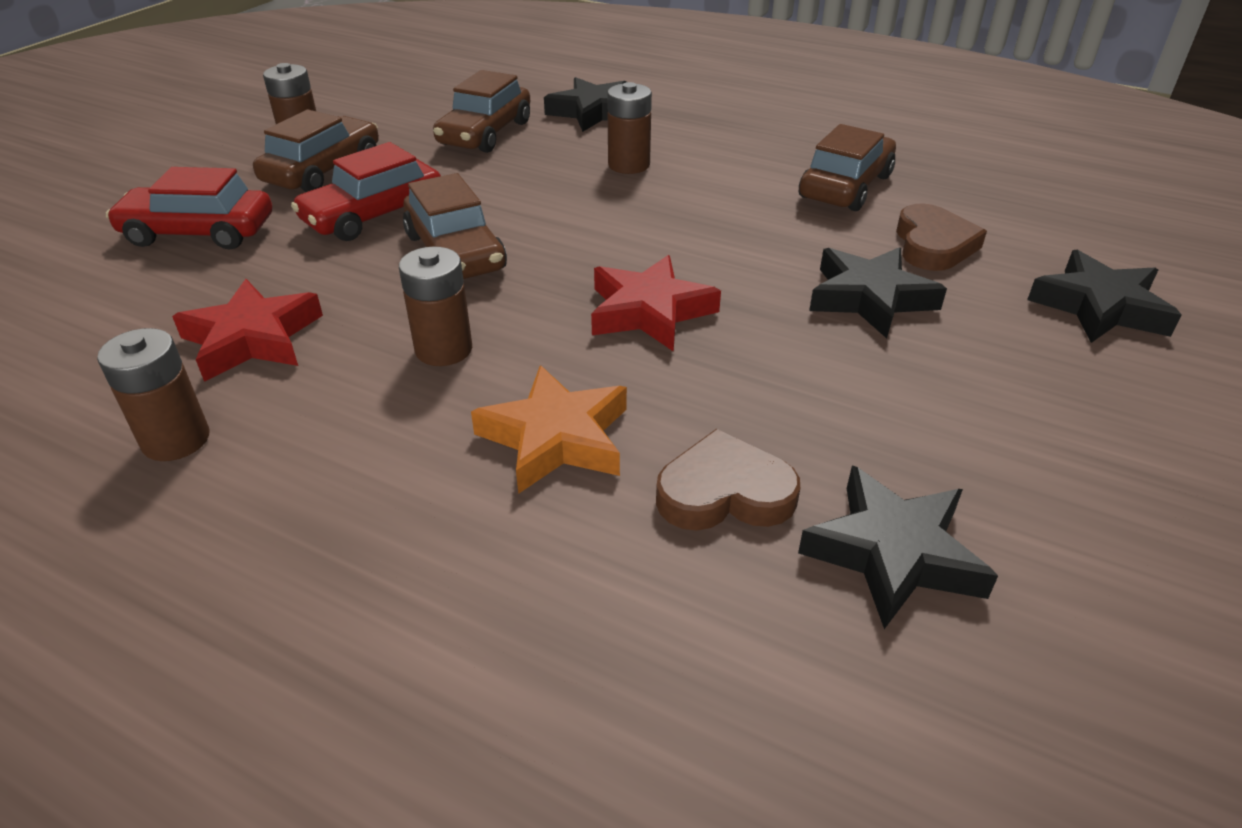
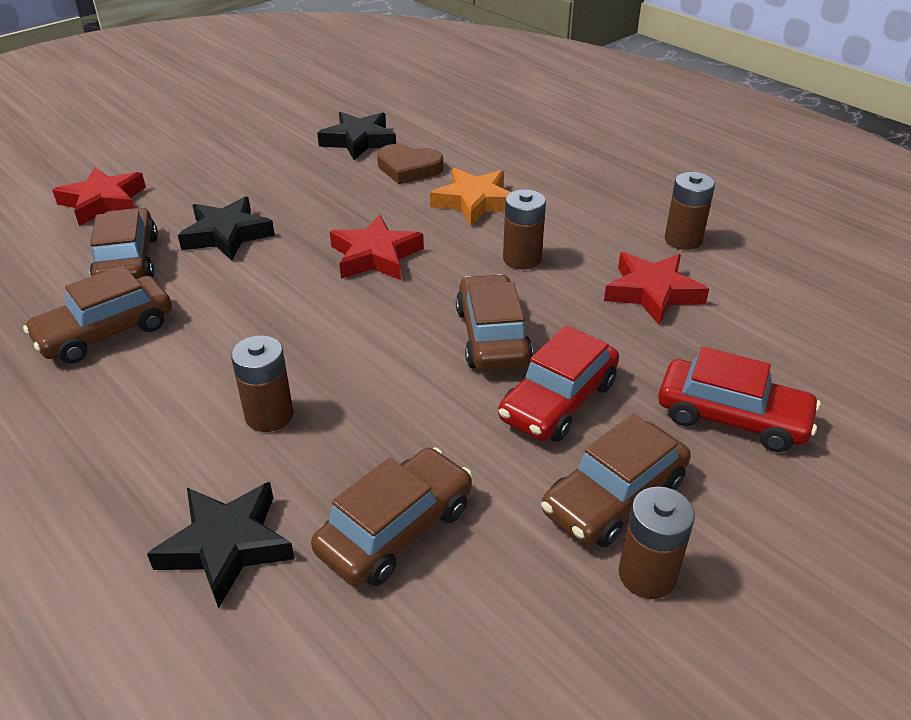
camera: 160 degrees left, 0 degrees up
red car [291,142,441,241] -> red car turned 150 degrees clockwise [498,325,619,442]
brown heart [896,203,987,271] -> brown car [90,208,158,279]
black star [1027,250,1182,343] -> red star [52,167,146,226]

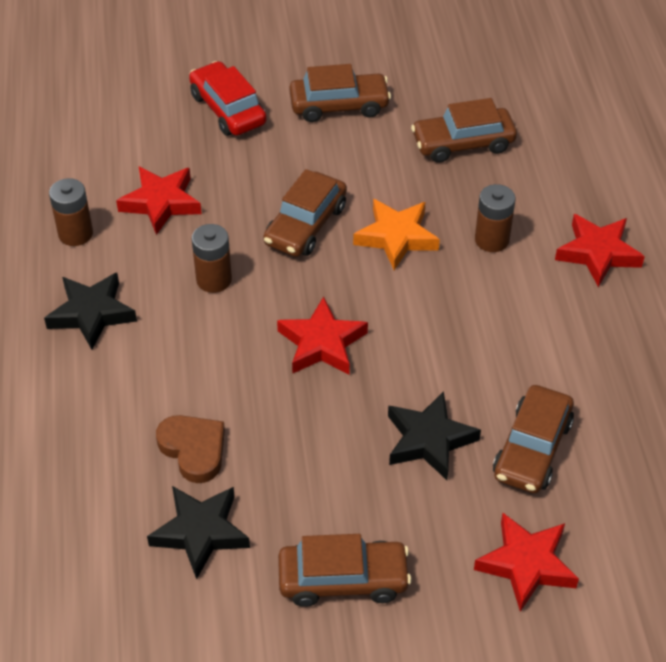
camera: 145 degrees left, 10 degrees up
brown car [23,265,172,364] -> brown car moved to [278,534,411,607]
black star [147,482,295,609] -> black star moved to [44,273,137,350]
orange star [430,168,511,226] -> orange star moved to [353,199,440,270]
red car [498,325,619,442] -> none
brown battery [619,487,695,599] -> none
none -> red star [555,214,645,287]

